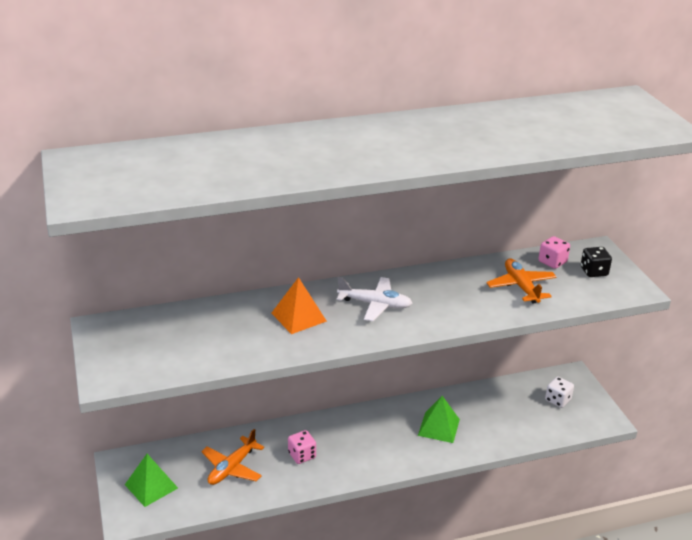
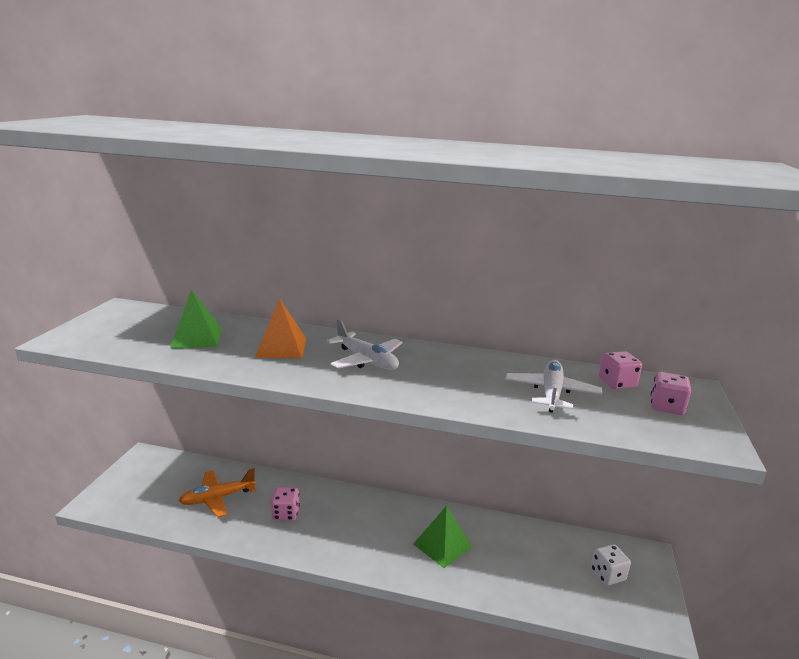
camera: 30 degrees right, 10 degrees down
green pyramid [125,454,178,507] -> green pyramid moved to [170,289,221,349]
orange plane [486,259,557,304] -> white plane [505,360,602,413]
black dice [581,247,612,277] -> pink dice [651,372,691,415]

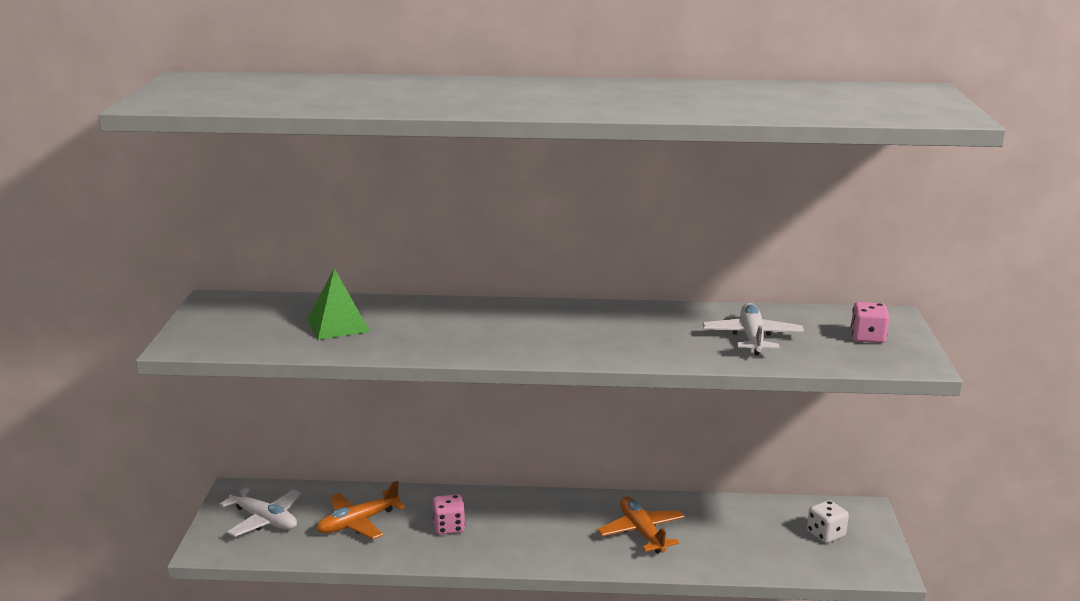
camera: 10 degrees left, 0 degrees up
orange pyramid [255,298,306,358] -> none
white plane [327,319,402,370] -> white plane moved to [219,478,301,537]
green pyramid [413,506,472,568] -> orange plane [598,497,685,553]
pink dice [599,351,642,390] -> none

